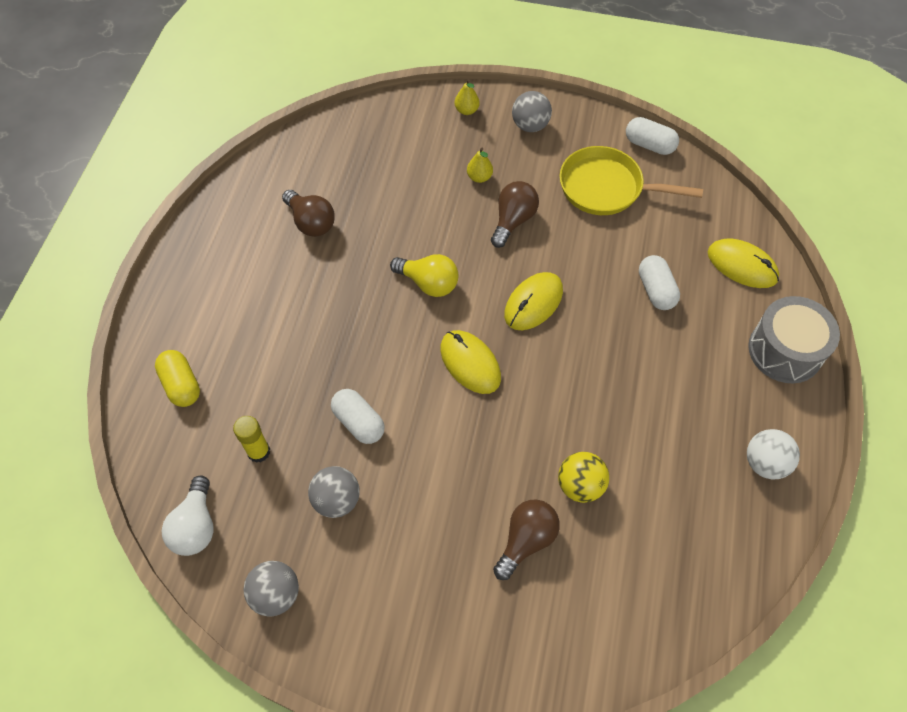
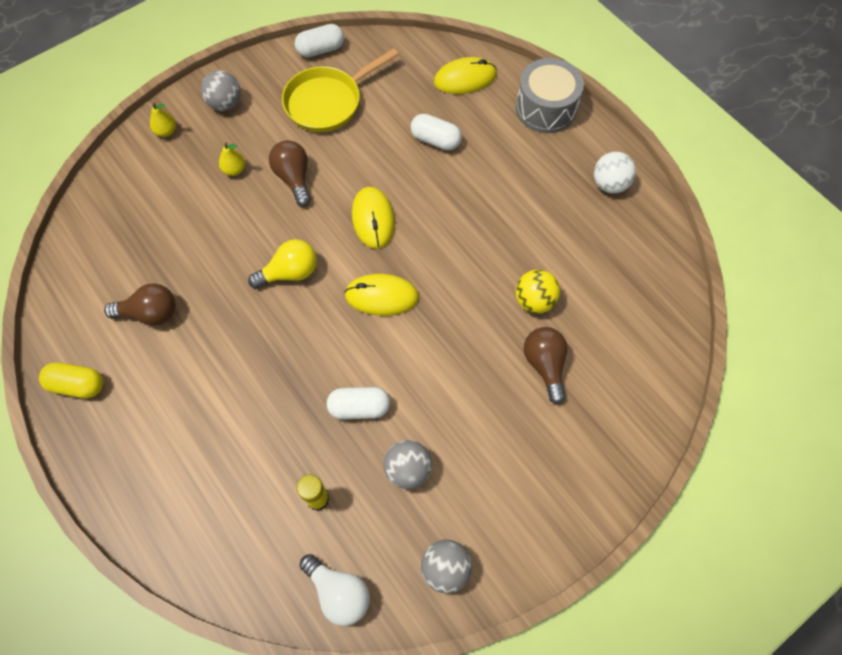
camera: 50 degrees left, 5 degrees up
yellow capsule [155,350,200,407] -> yellow capsule moved to [39,362,103,398]

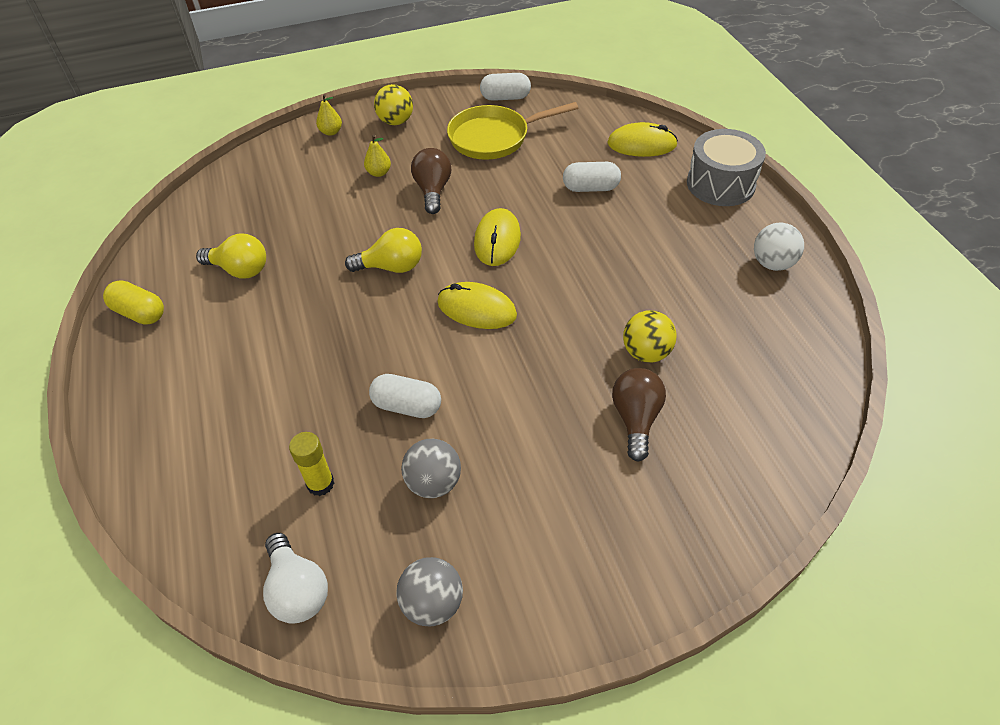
camera: 20 degrees right, 15 degrees down
brown light bulb [104,283,176,326] -> yellow light bulb [196,233,266,279]
grey ball [201,70,241,111] -> yellow ball [374,84,413,125]
white capsule [411,114,462,151] -> white capsule turned 45 degrees counterclockwise [563,162,621,192]

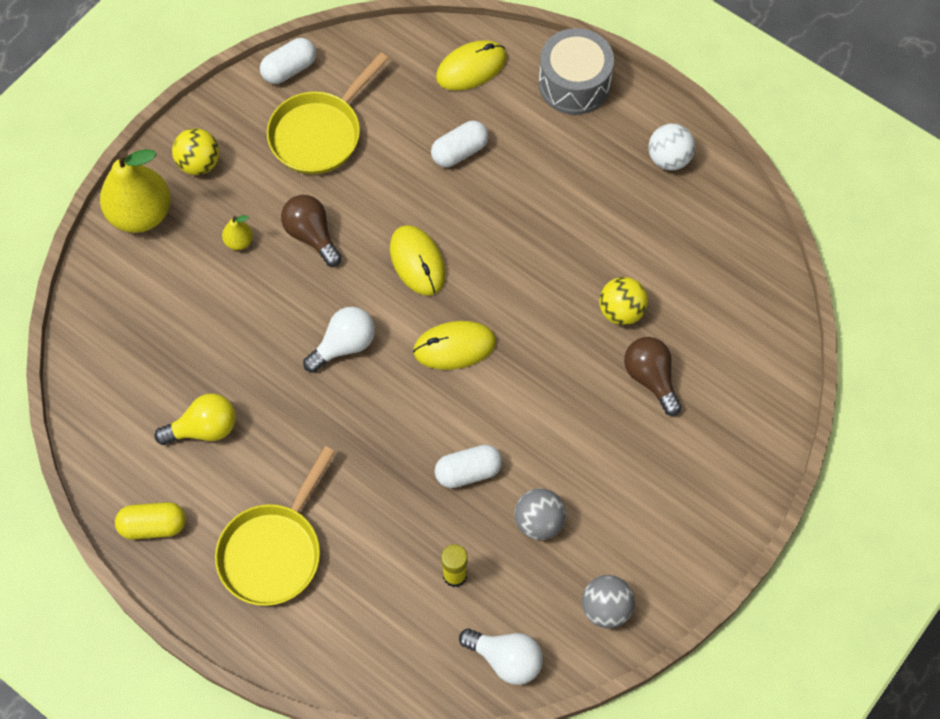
camera: 35 degrees left, 15 degrees up
yellow pear [316,94,342,136] -> yellow pear [100,149,171,233], size x2.27
yellow light bulb [345,228,422,273] -> white light bulb [303,307,375,373]
none -> yellow pan [215,446,335,606]

